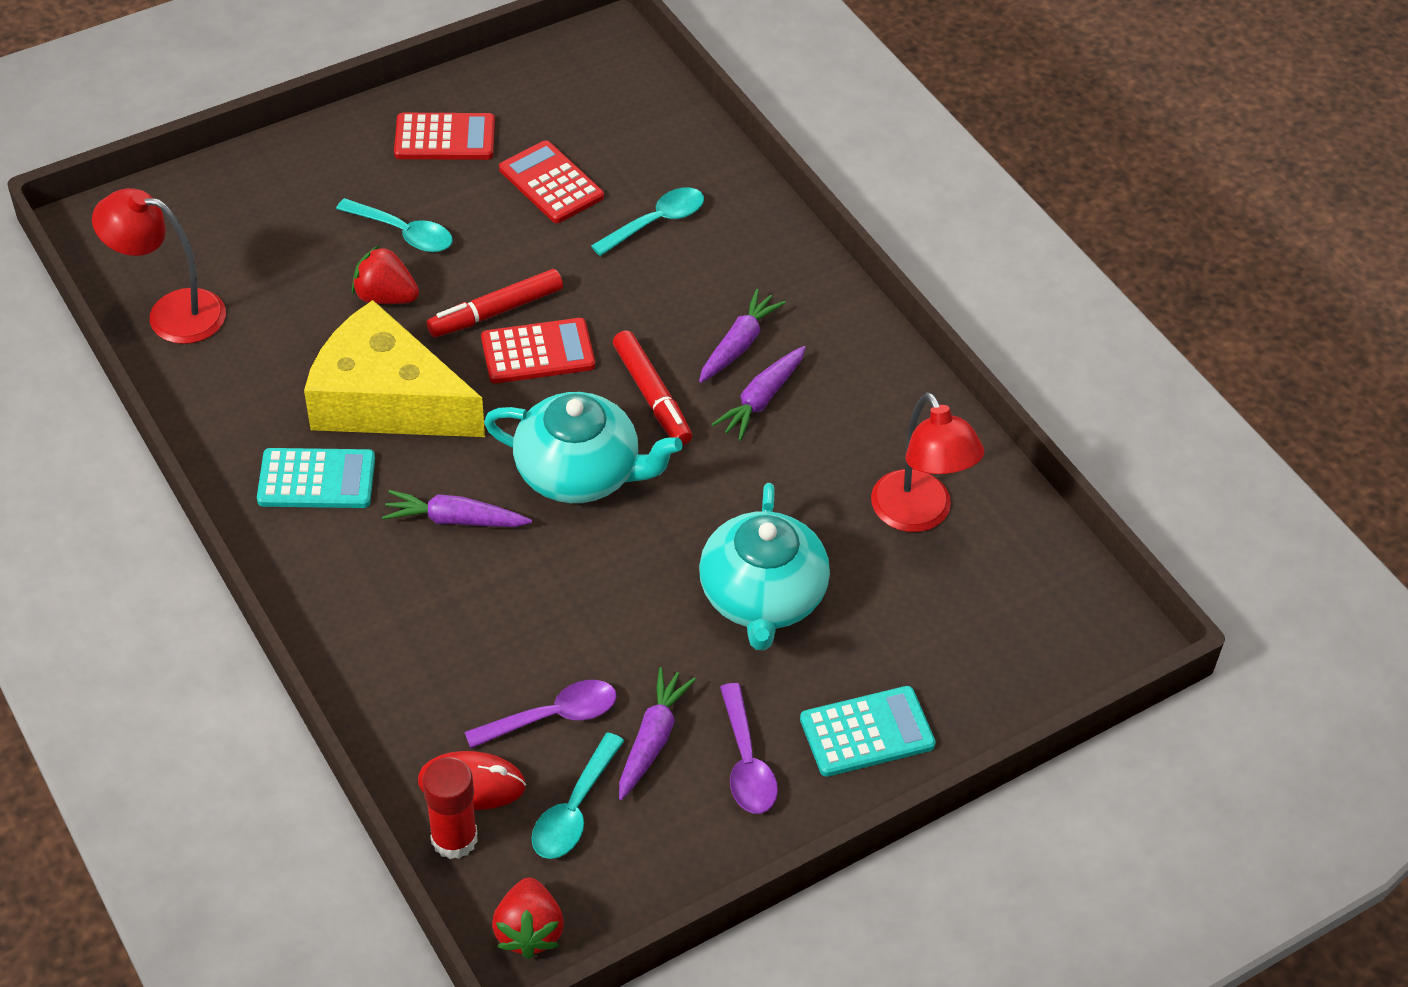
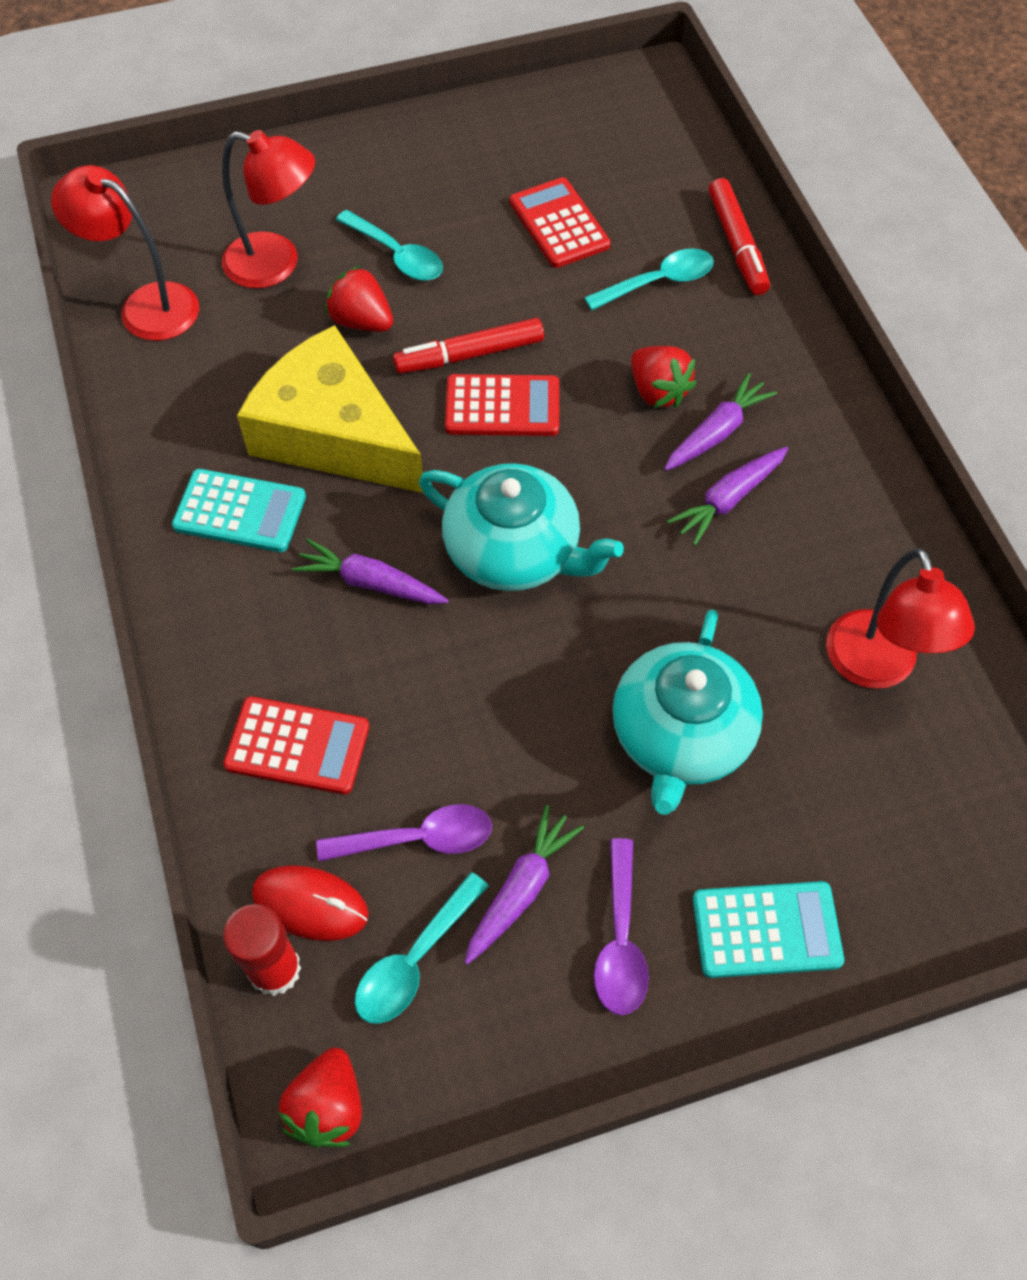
camera: 15 degrees right, 10 degrees up
red calculator [394,113,495,160] -> red calculator moved to [223,696,369,795]
red marker [613,330,692,445] -> red marker moved to [708,178,770,295]
none -> red lamp [222,130,315,289]
none -> red strawberry [631,346,696,408]

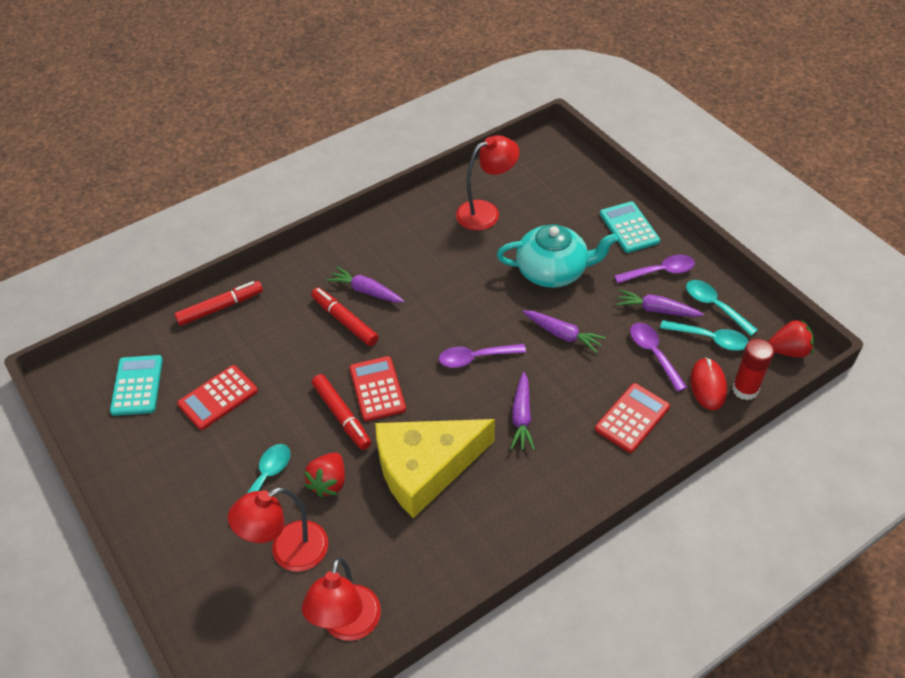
camera: 105 degrees left, 10 degrees down
turquoise calculator [172,469,306,552] -> turquoise calculator moved to [110,355,163,416]
red lamp [222,130,315,289] -> red lamp turned 120 degrees counterclockwise [228,487,328,572]
red calculator [223,696,369,795] -> red calculator turned 45 degrees clockwise [595,383,670,453]
yellow cheese [237,325,423,493] -> yellow cheese turned 45 degrees clockwise [375,419,495,518]
turquoise teapot [419,463,624,591] -> purple spoon [439,344,526,368]
turquoise spoon [584,248,714,310] -> turquoise spoon moved to [686,280,758,336]
red strawberry [631,346,696,408] -> red marker [311,288,379,346]
purple carrot [667,447,788,546] -> purple carrot moved to [523,310,606,353]

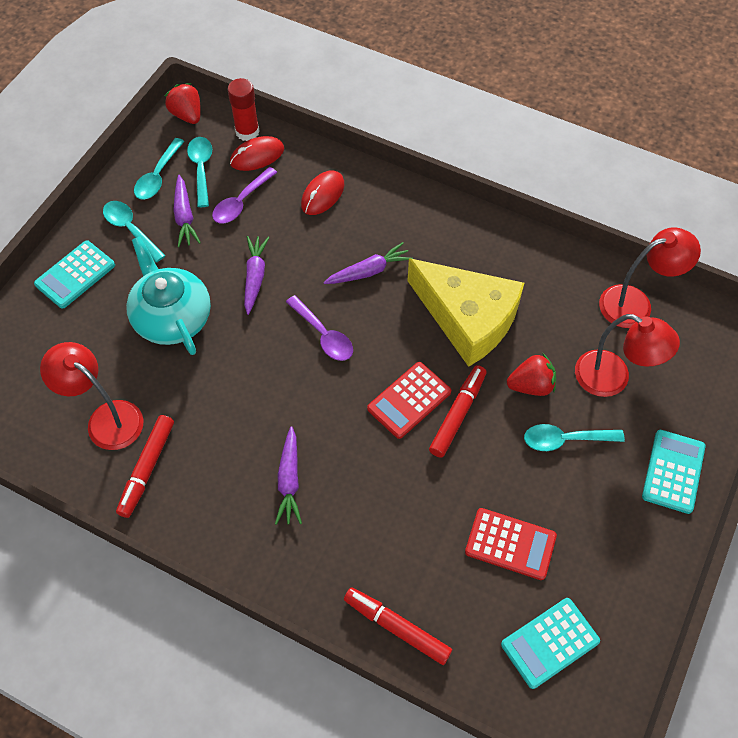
camera: 120 degrees left, 10 degrees up
red marker [311,288,379,346] -> red marker moved to [116,415,174,518]
red calculator [595,383,670,453] -> red mouse [301,170,344,215]
purple spoon [614,255,695,283] -> turquoise spoon [103,201,165,262]
none -> turquoise calculator [642,430,705,514]

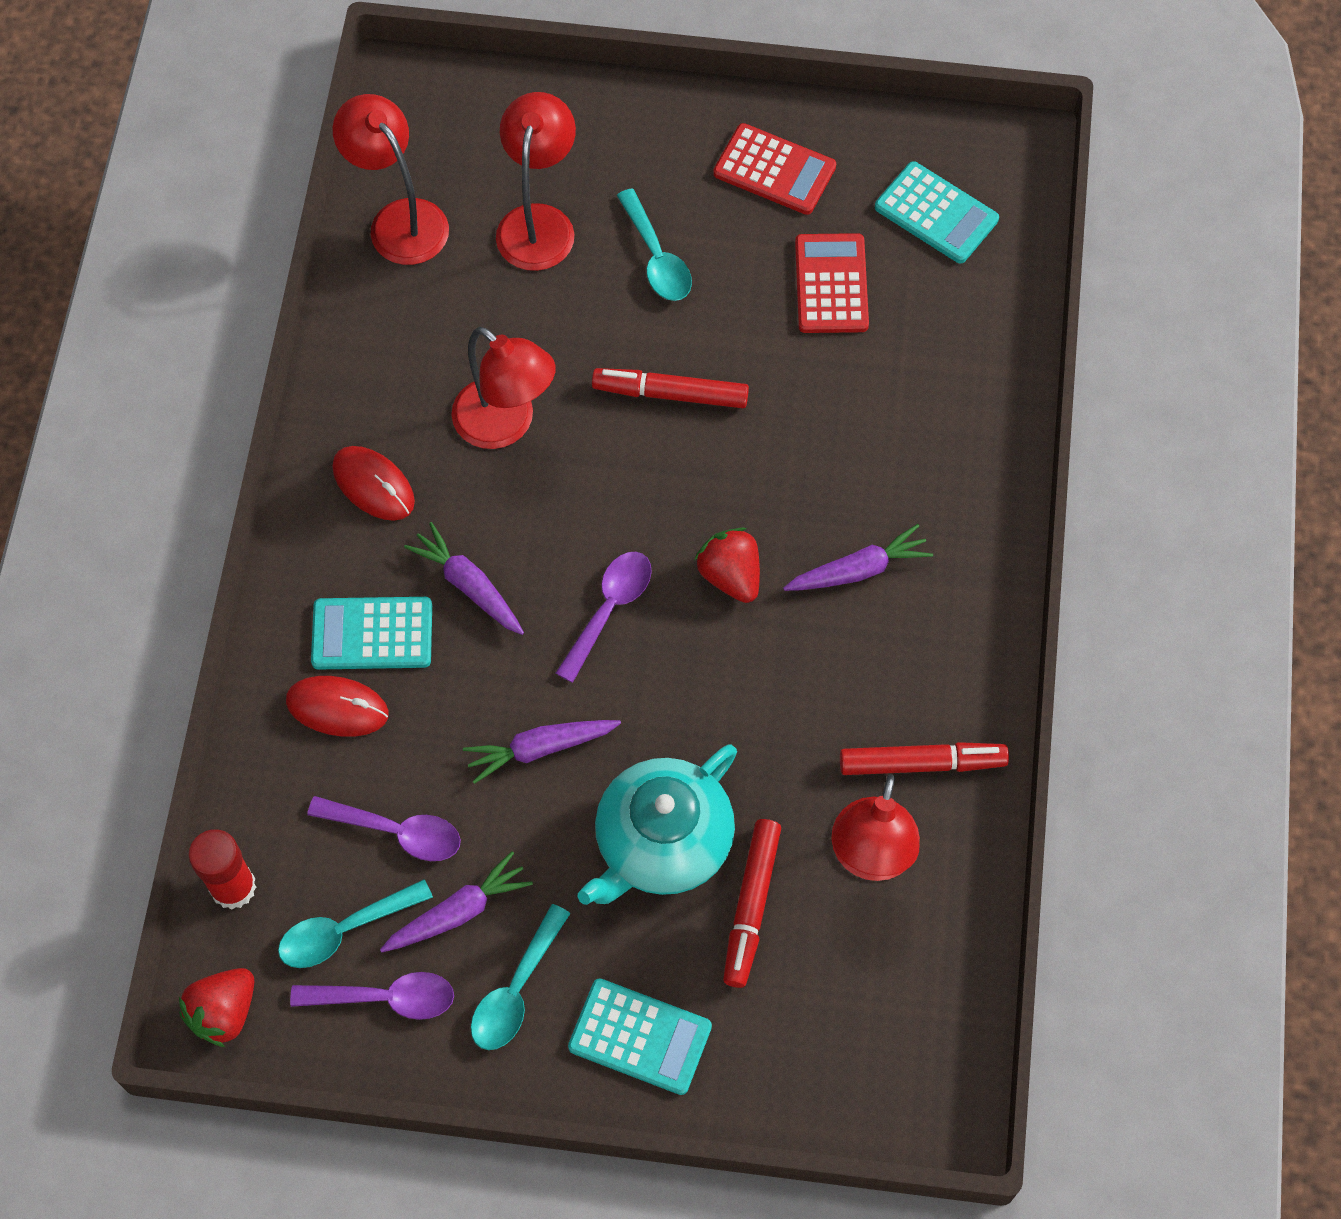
camera: 110 degrees left, 5 degrees up
turquoise spoon [134,138,185,200] -> purple spoon [290,972,454,1020]
red mouse [230,136,284,171] -> red mouse moved to [332,446,415,521]
red marker [344,587,452,665] -> red marker moved to [723,819,781,988]
red calculator [367,362,451,439] -> red calculator moved to [713,123,836,215]
yellow cheese [407,258,524,367] -> red lamp [451,327,556,449]
red strawberry [507,353,556,396] -> red strawberry moved to [694,527,760,603]
turquoise calculator [642,430,705,514] -> turquoise calculator moved to [311,597,432,670]

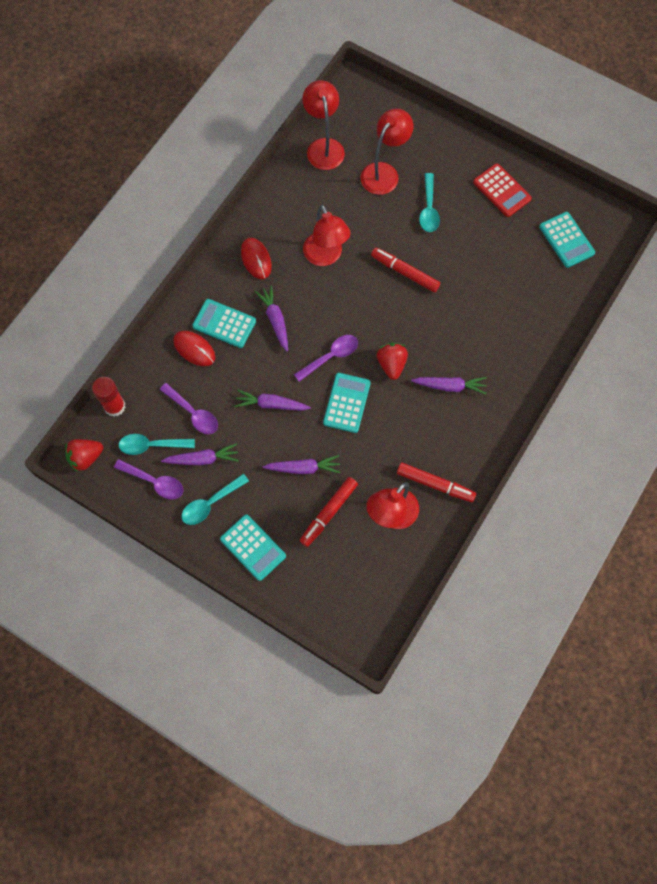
camera: 25 degrees right, 5 degrees up
turquoise teapot [577,744,737,905] -> purple carrot [263,455,340,474]
red calculator [795,233,869,333] -> none
none -> turquoise calculator [323,373,371,433]

